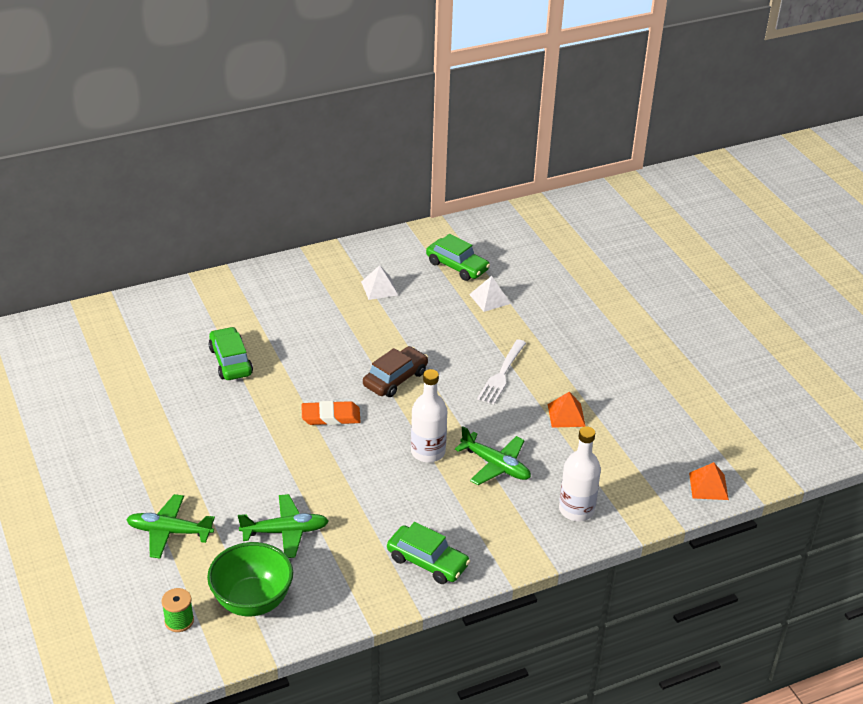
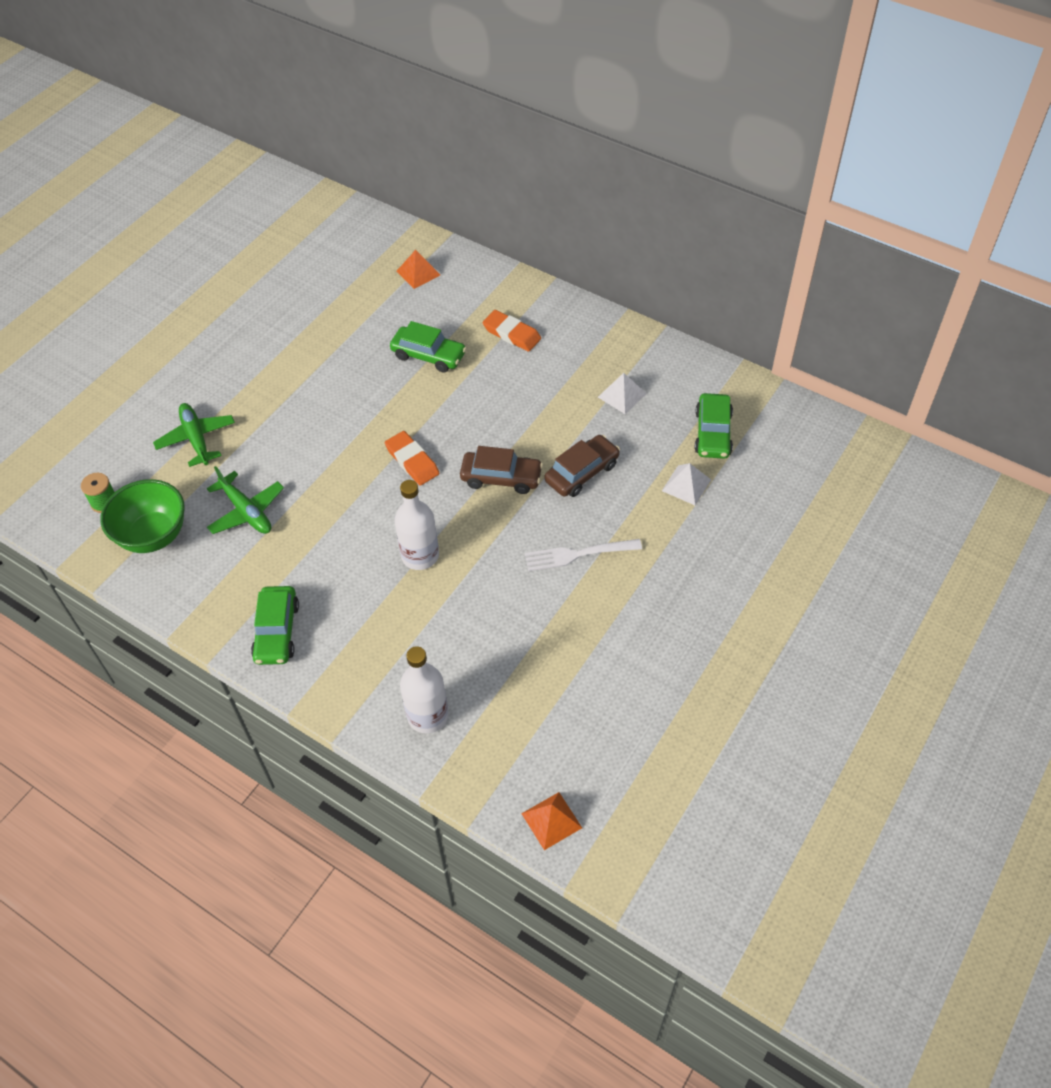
camera: 60 degrees right, 15 degrees up
green car [208,327,253,380] -> green car turned 75 degrees clockwise [390,321,467,373]
green plane [455,426,531,485] -> none
orange pyramid [548,392,586,428] -> orange pyramid moved to [396,250,440,289]
none -> orange eraser [482,310,541,352]
none -> brown car [544,435,620,497]

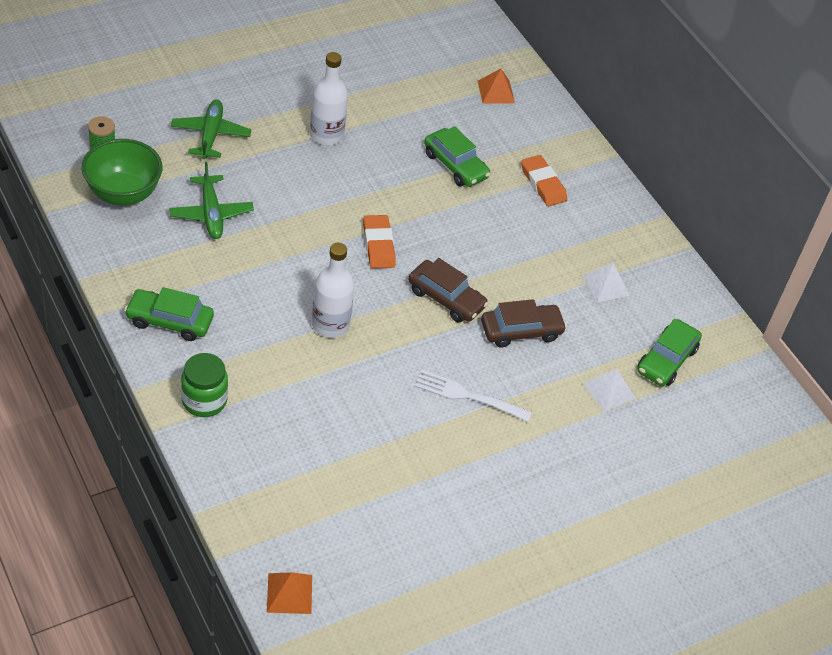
camera: 20 degrees right, 5 degrees down
green car [251,586,299,665] -> green car turned 75 degrees clockwise [124,287,214,341]
white bottle [400,646,449,734] -> white bottle moved to [310,52,348,145]
none -> green jar [181,353,228,417]

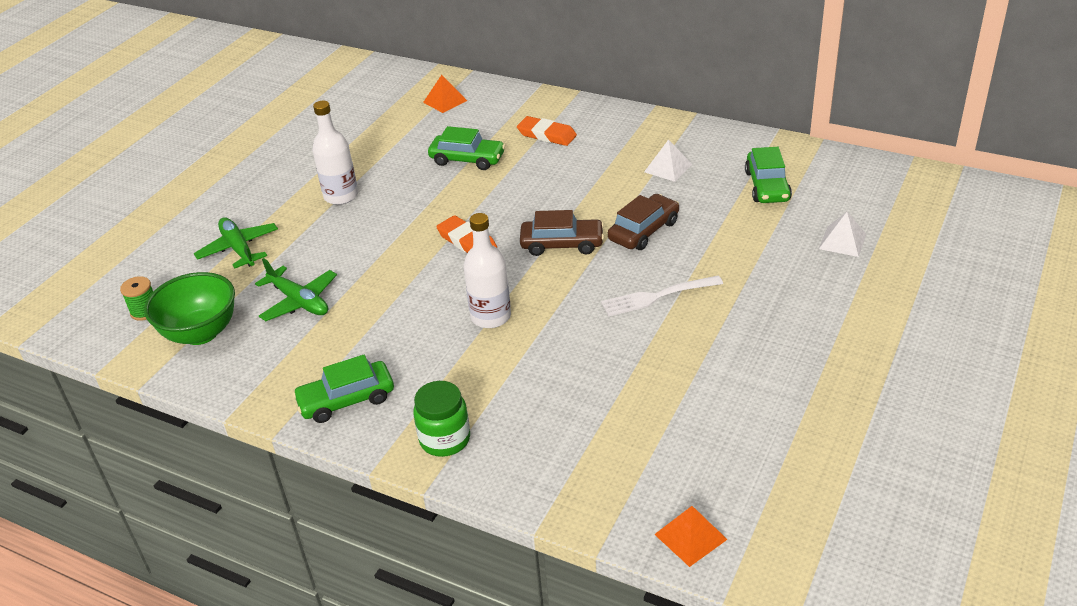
camera: 25 degrees left, 10 degrees down
white pyramid [583,369,635,412] -> white pyramid moved to [819,212,866,257]

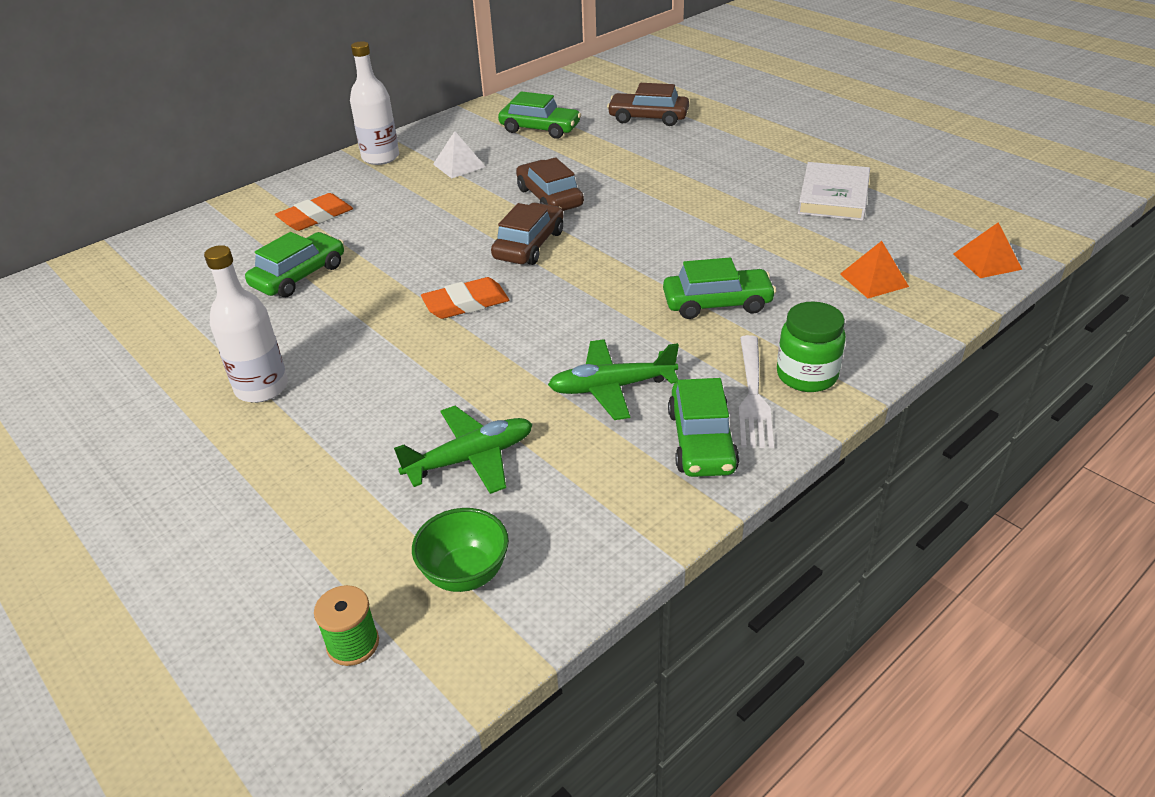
camera: 70 degrees left, 0 degrees up
green bowl [144,272,235,345] -> green bowl [412,508,509,592], size x0.66
green plane [194,217,278,269] -> green plane moved to [548,339,679,420]
orange pyramid [423,75,467,113] -> orange pyramid moved to [840,241,909,298]
white bottle [464,213,511,328] -> white bottle moved to [350,41,399,165]
white fork [601,275,723,317] -> white fork moved to [739,335,774,448]
white pyramid [819,212,866,257] -> brown car [607,83,689,126]
none -> green car [663,258,776,319]
none -> white book [798,162,870,221]

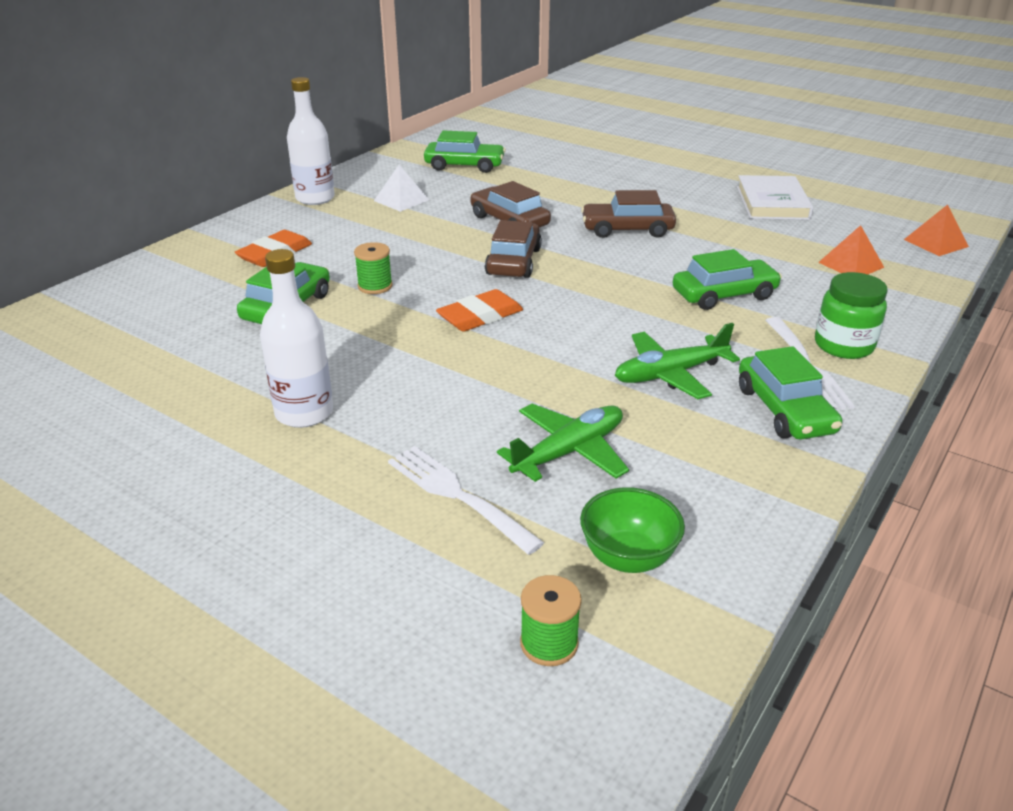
camera: 15 degrees left, 5 degrees down
brown car [607,83,689,126] -> brown car moved to [581,190,676,238]
none -> green spool [354,242,393,294]
none -> white fork [388,446,544,555]

